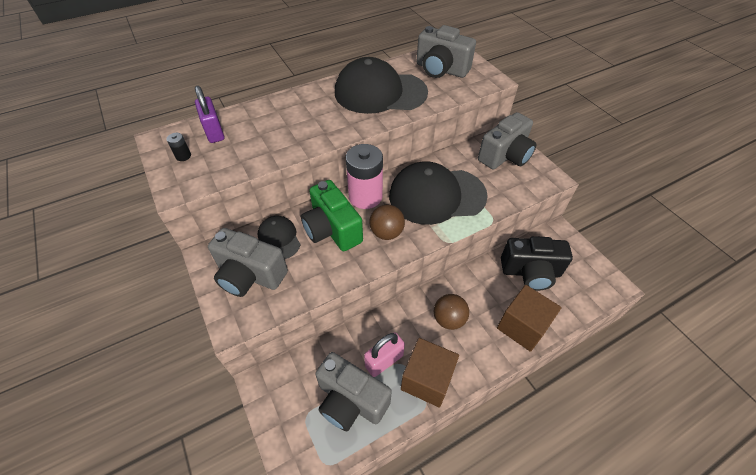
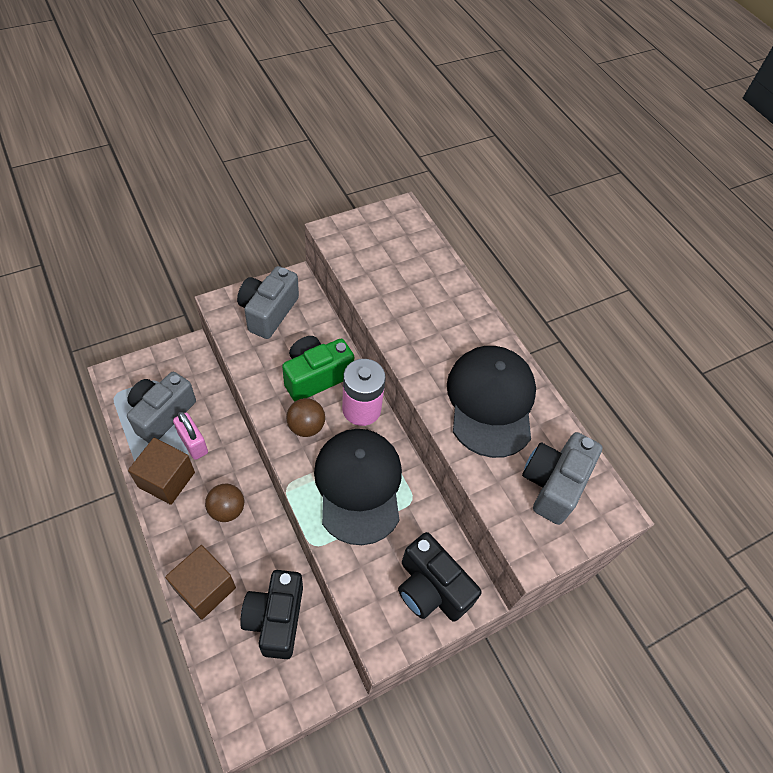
camera: 85 degrees right, 5 degrees up
black battery [166,133,191,161] -> none
purple padlock [195,86,224,143] -> none
black cap [257,216,301,259] -> none
grey camera [478,112,537,169] -> black camera [398,532,482,622]

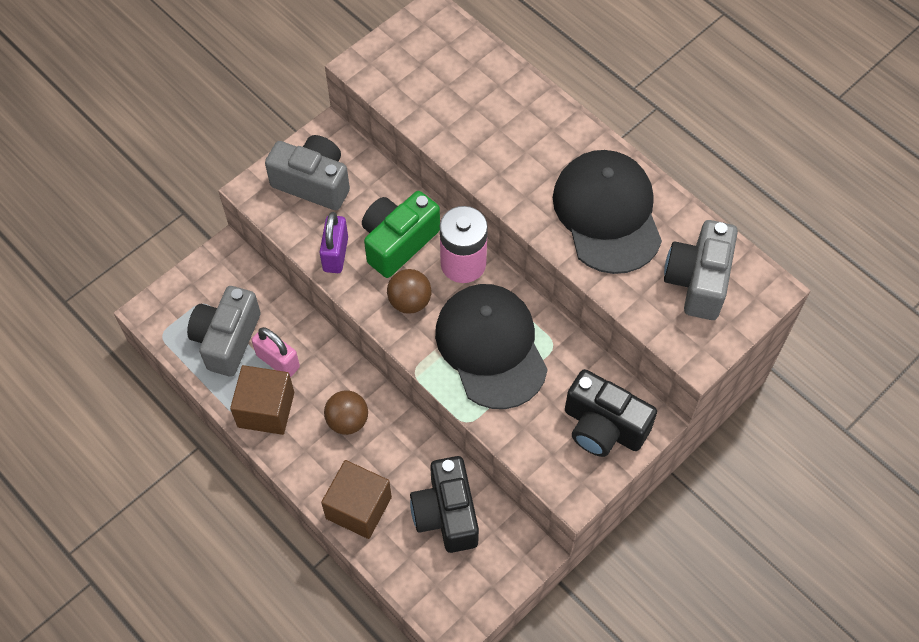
camera: 10 degrees left, 5 degrees up
grey camera [237,266,299,339] -> grey camera turned 105 degrees clockwise [265,135,350,210]
none -> purple padlock [320,212,348,273]

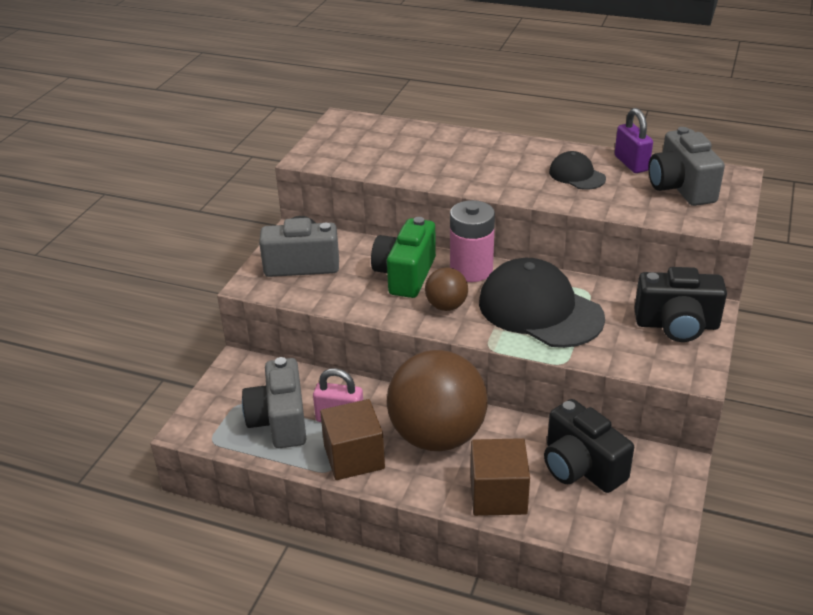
camera: 25 degrees left, 25 degrees down
purple padlock [320,212,348,273] -> purple padlock moved to [615,108,653,173]
brown ball [324,390,368,435] -> brown ball [387,350,488,451], size x2.17
black cap [553,150,662,274] -> black cap [549,151,606,190], size x0.50

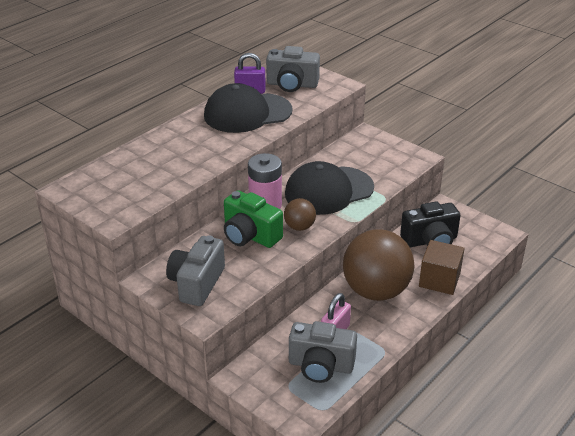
camera: 70 degrees left, 0 degrees up
brown cube [320,399,385,480] -> none
black cap [549,151,606,190] -> black cap [204,83,293,133], size x2.02
black camera [634,267,727,342] -> none

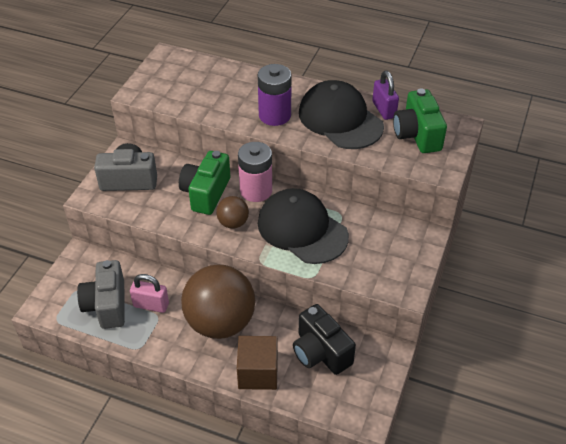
camera: 70 degrees right, 10 degrees up
grey camera [266,46,320,92] -> green camera [393,89,447,153]
none -> purple battery [258,64,292,126]

